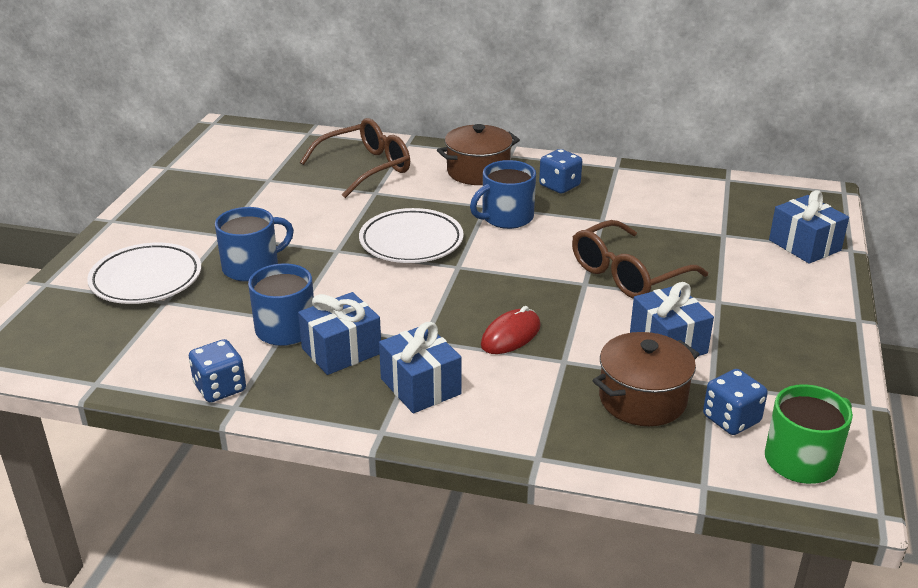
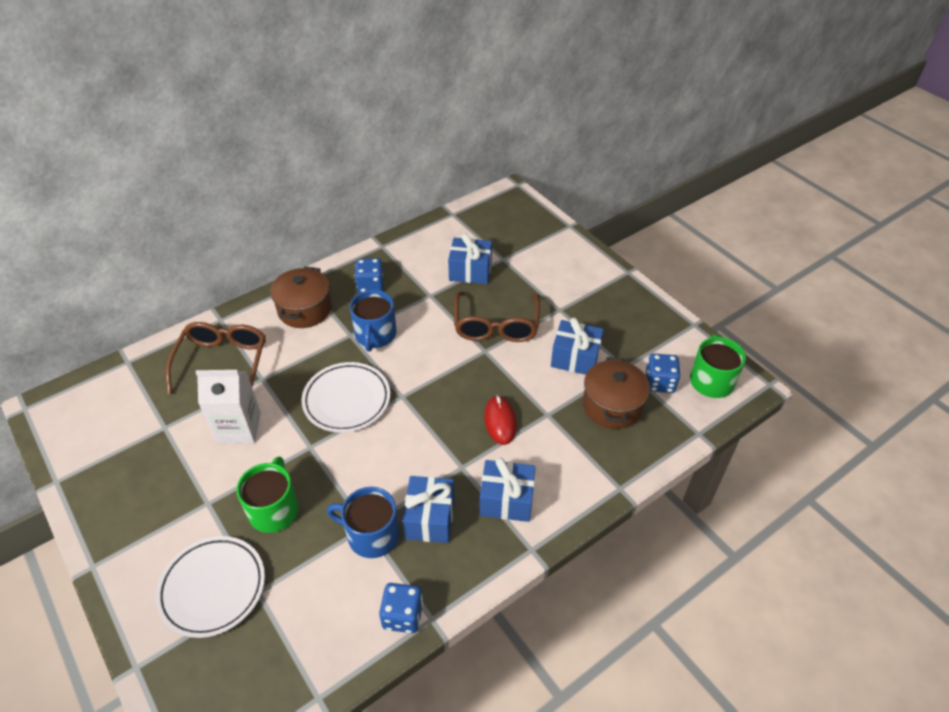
camera: 50 degrees left, 15 degrees up
blue mug [215,207,294,282] -> green mug [237,457,299,533]
blue gift [769,190,849,264] -> blue gift moved to [448,233,492,284]
none -> white carton [195,370,261,444]

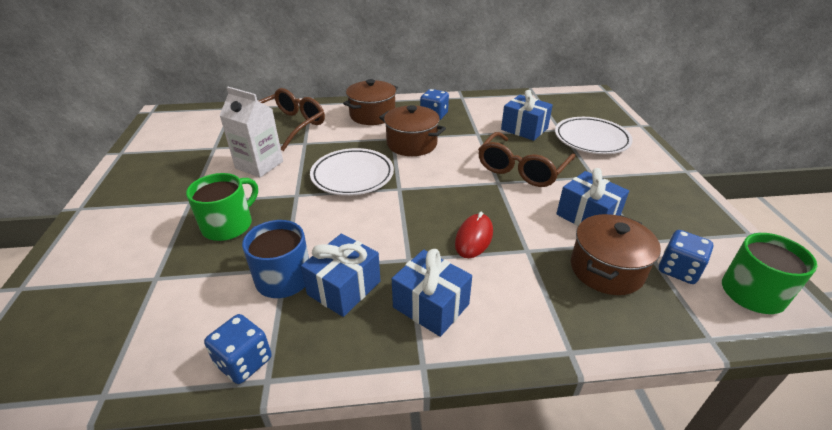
camera: 30 degrees right, 10 degrees down
white plate [156,536,265,638] -> white plate moved to [555,117,633,154]
blue mug [350,290,396,351] -> brown pot [379,105,446,156]

